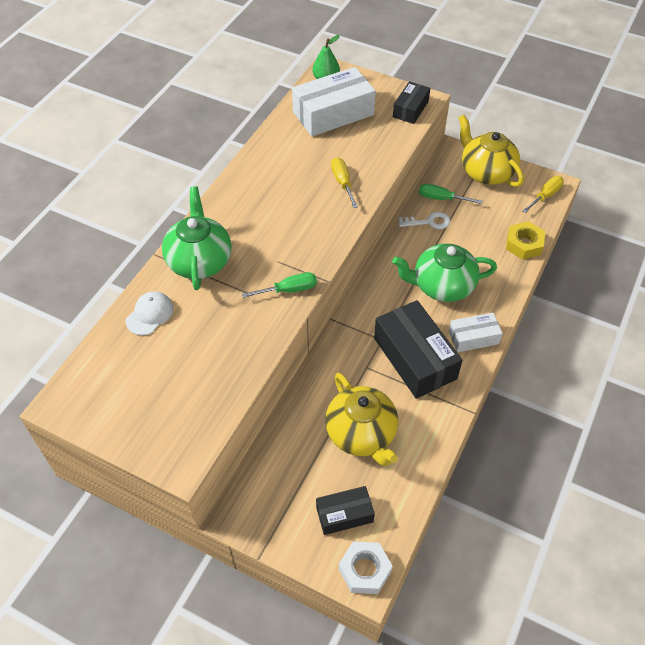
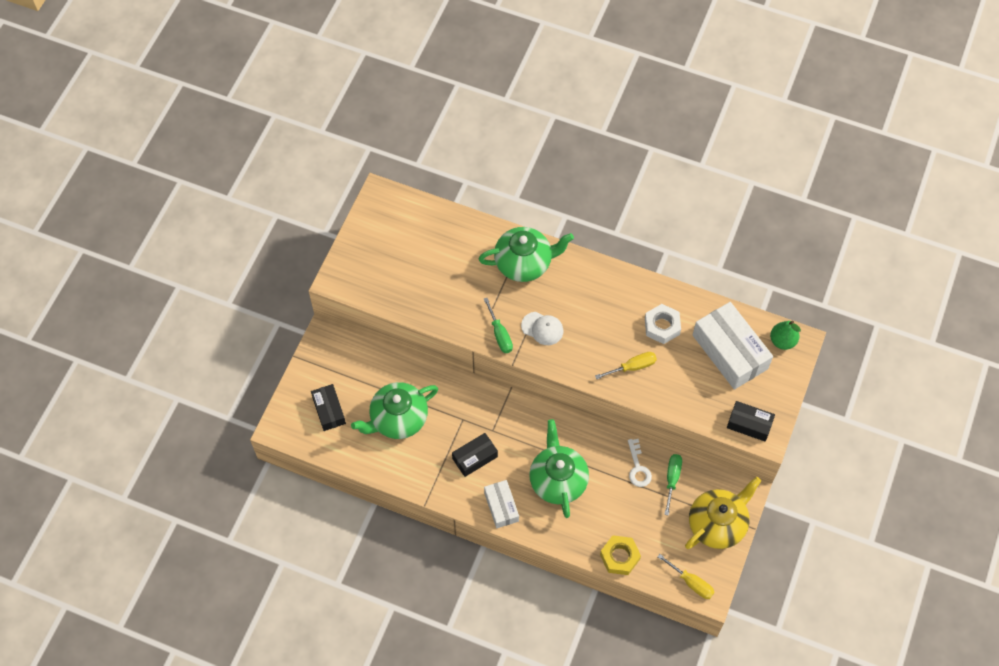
camera: 85 degrees right, 10 degrees up
white cap [126,291,173,335] -> white cap moved to [521,312,563,345]
yellow teapot [325,373,398,466] -> green teapot [351,382,438,439]
white nut [339,541,393,594] -> white nut moved to [645,304,681,344]
black box [374,300,462,399] -> black box [452,433,498,477], size x0.55

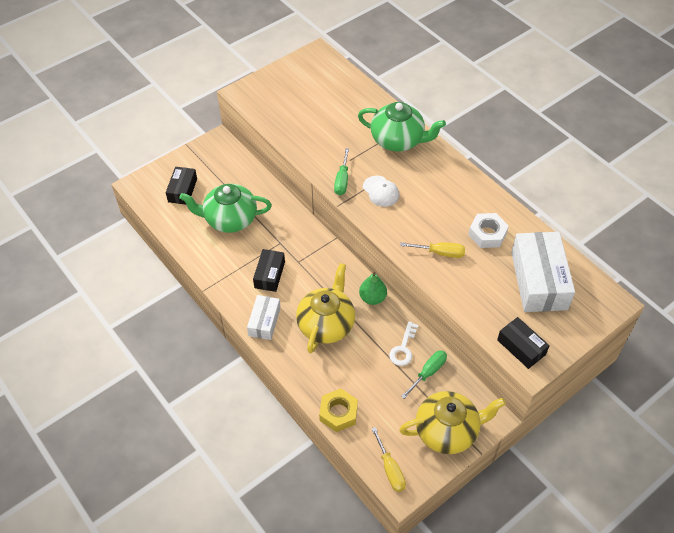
camera: 30 degrees right, 10 degrees down
black box [452,433,498,477] -> black box turned 75 degrees counterclockwise [253,249,285,292]
green teapot [529,419,589,518] -> yellow teapot [296,263,355,353]
green pear [770,321,801,350] -> green pear moved to [359,272,387,305]

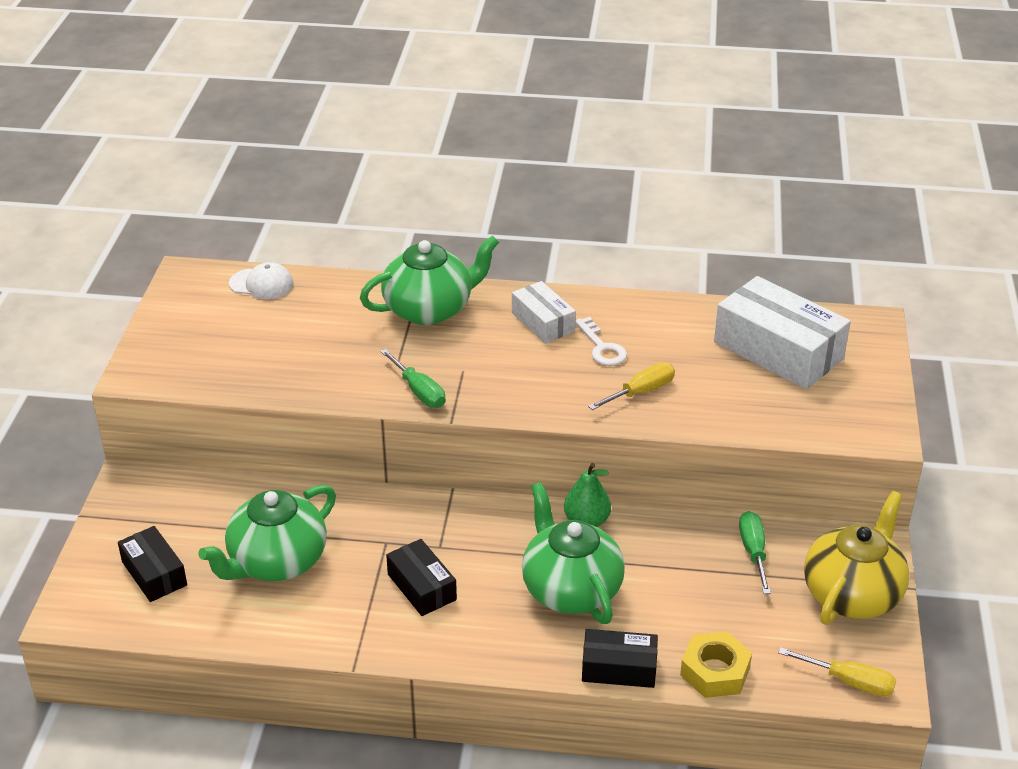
camera: 45 degrees left, 15 degrees down
white box [247,295,281,340] -> white box moved to [512,281,576,344]
yellow teapot [296,263,355,353] -> green teapot [522,482,625,624]
white cap [363,176,399,207] -> white cap moved to [229,262,294,299]
white key [389,321,418,366] -> white key moved to [575,317,627,366]
white nut [468,213,509,248] -> none
black box [497,317,550,369] -> black box moved to [582,629,658,688]

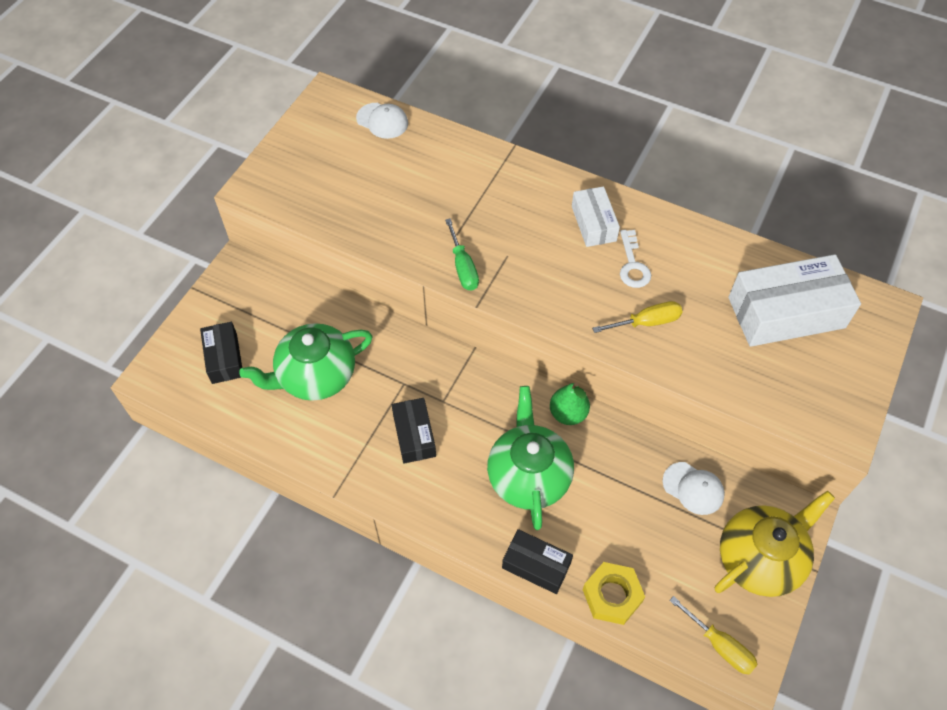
camera: 20 degrees right, 20 degrees up
green teapot [360,235,499,325] -> none
white box [714,276,851,389] -> white box turned 75 degrees counterclockwise [728,254,861,347]
green screwdriver [739,511,771,594] -> white cap [663,462,725,515]

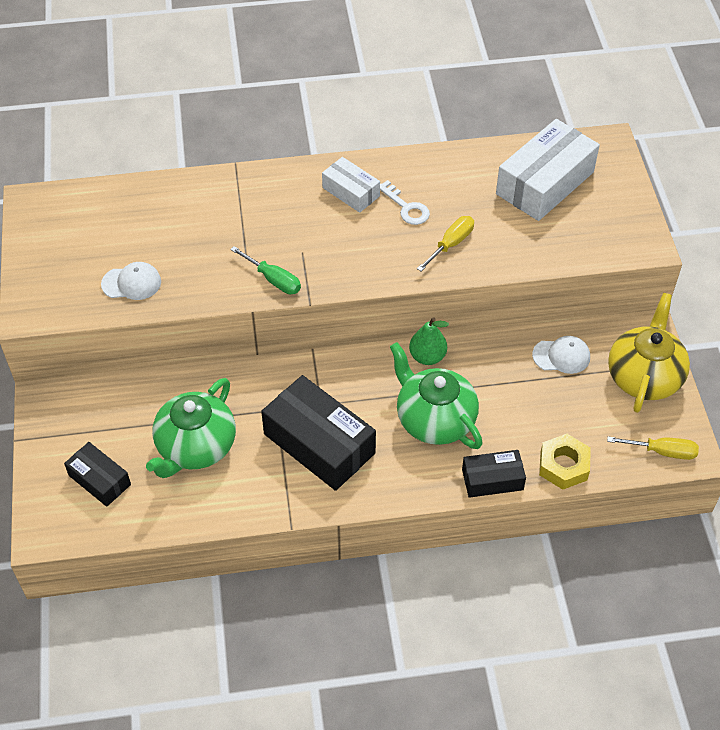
camera: 35 degrees left, 5 degrees down
white cap [356,103,408,139] -> white cap moved to [101,262,161,300]
black box [392,398,436,464] -> black box [261,375,376,491], size x1.80

